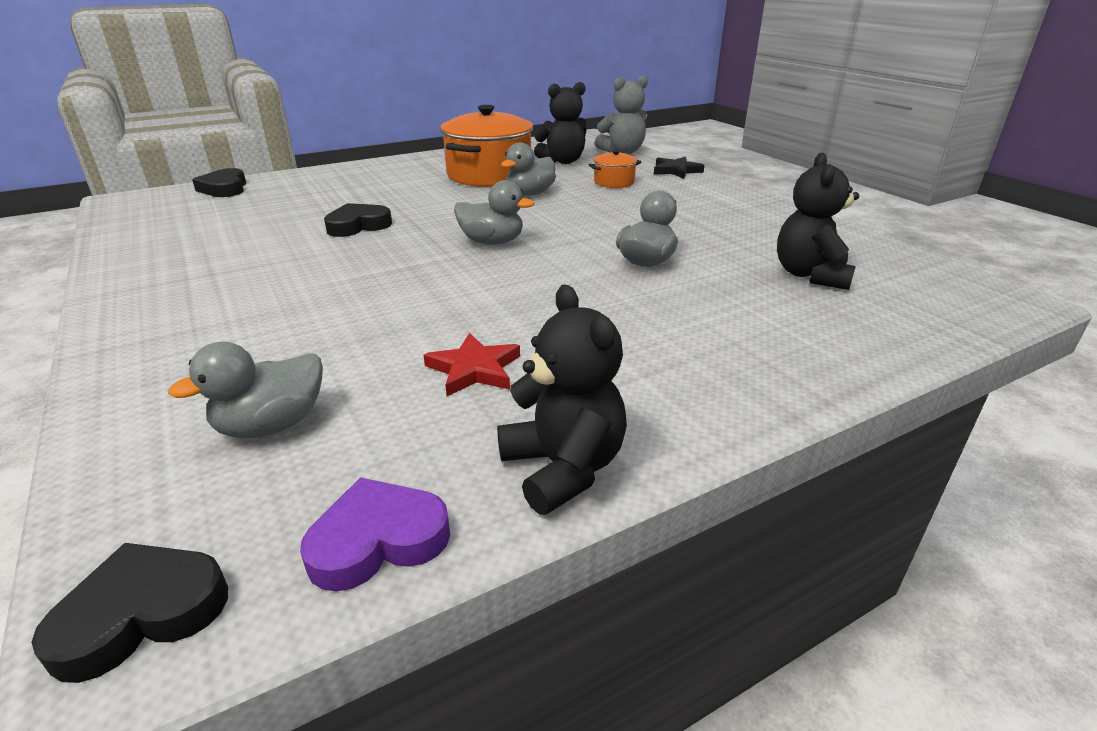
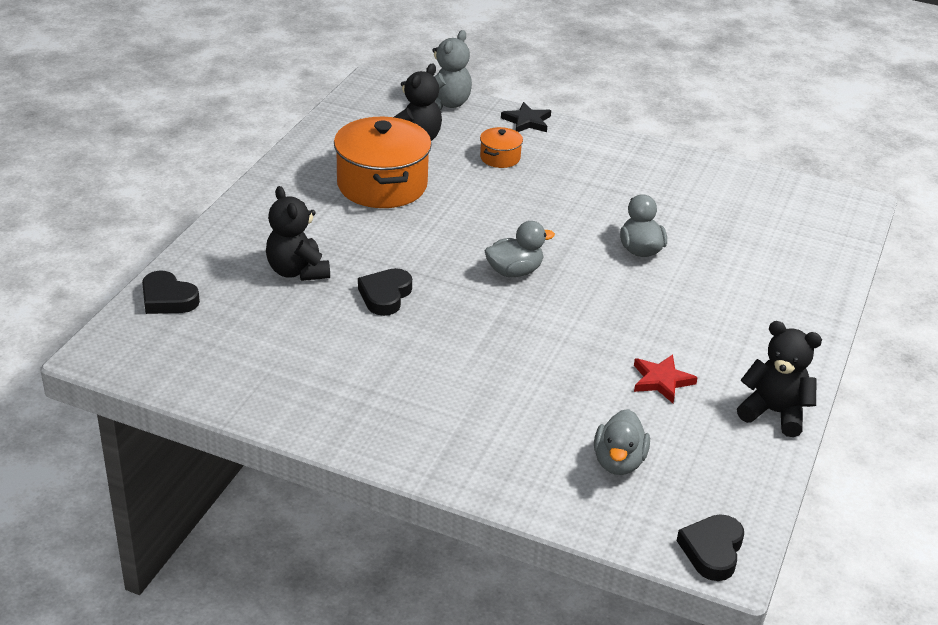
camera: 40 degrees left, 5 degrees up
purple heart [300,477,450,592] -> none
grey duck [501,143,556,196] -> none
black teddy bear [777,153,860,290] -> black teddy bear moved to [266,186,330,281]

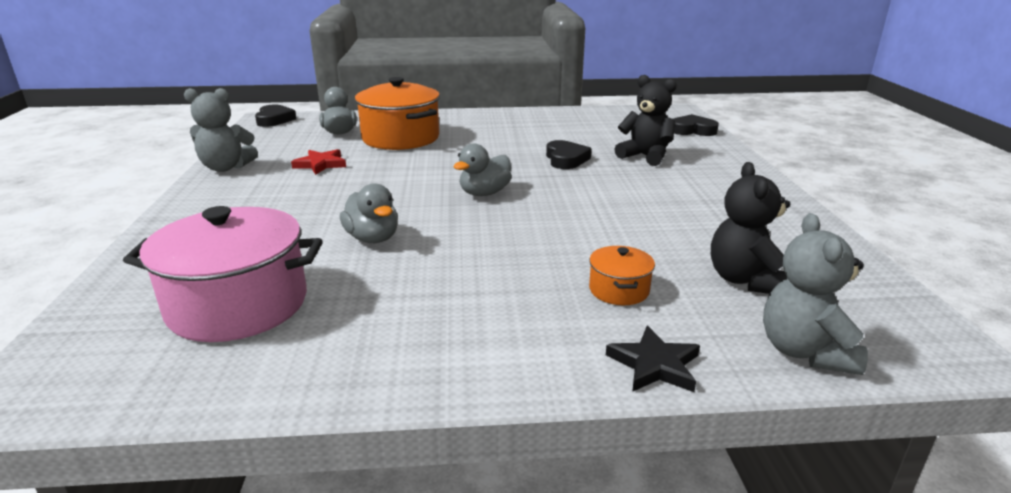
camera: 155 degrees right, 10 degrees down
orange pot [334,117,432,208] -> orange pot moved to [355,77,440,150]
black teddy bear [737,321,822,437] -> grey teddy bear [184,88,258,172]
none -> pink pot [123,206,323,342]

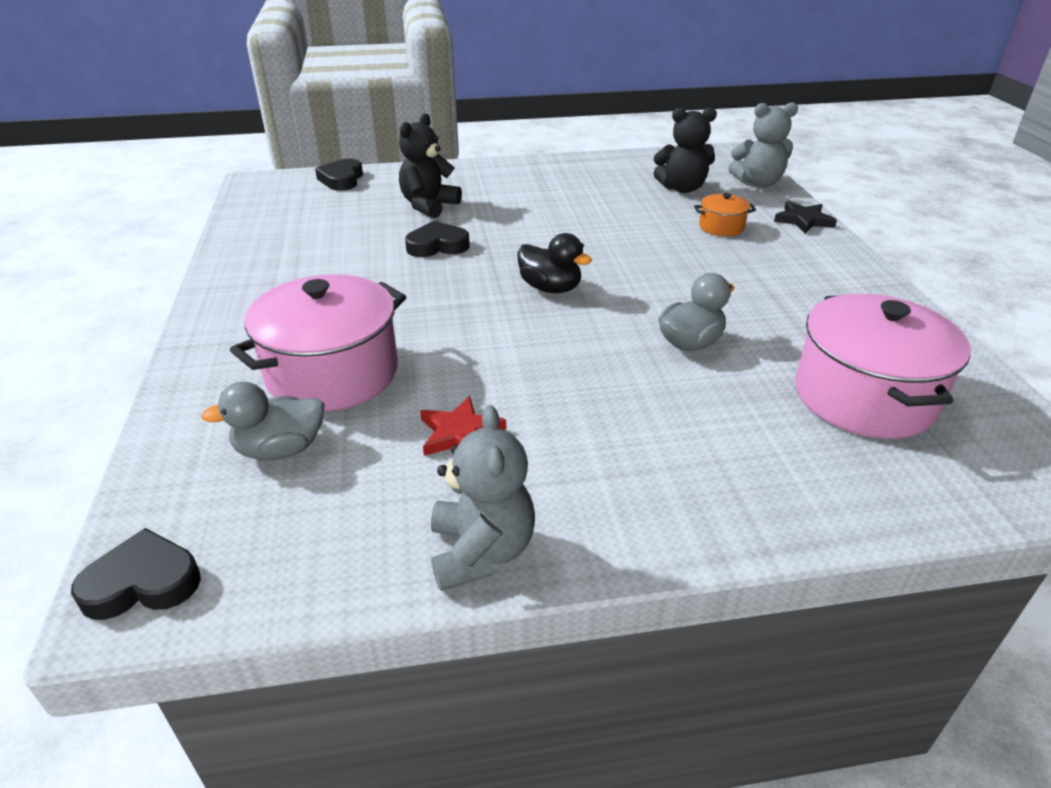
camera: 95 degrees left, 10 degrees up
orange pot [355,77,440,150] -> pink pot [230,274,406,411]
grey duck [453,143,512,196] -> black duck [517,233,592,293]

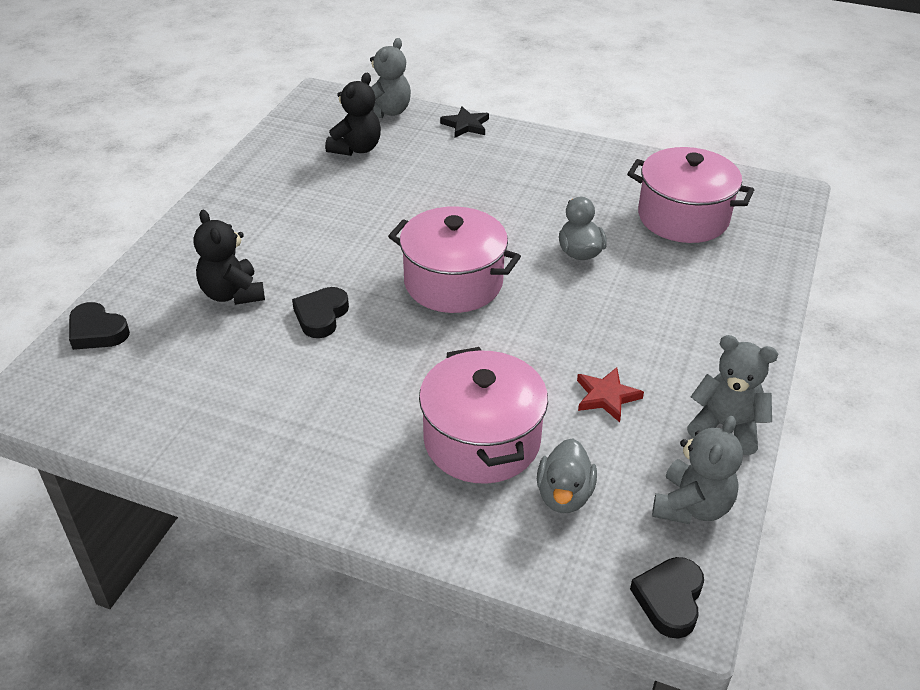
camera: 60 degrees left, 5 degrees up
black duck [517,233,592,293] -> pink pot [388,206,521,313]
orange pot [694,193,756,237] -> none
none -> grey teddy bear [652,416,743,524]

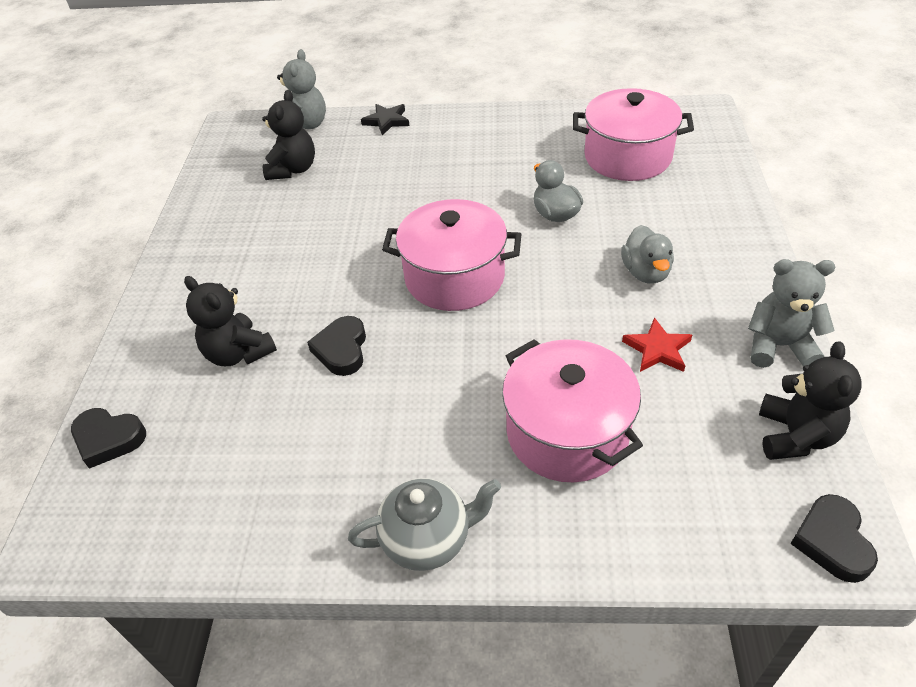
camera: 15 degrees left, 5 degrees up
grey duck [537,438,597,513] -> grey duck moved to [621,225,674,284]
grey teddy bear [652,416,743,524] -> black teddy bear [759,341,862,460]
none -> grey teapot [348,478,501,571]

